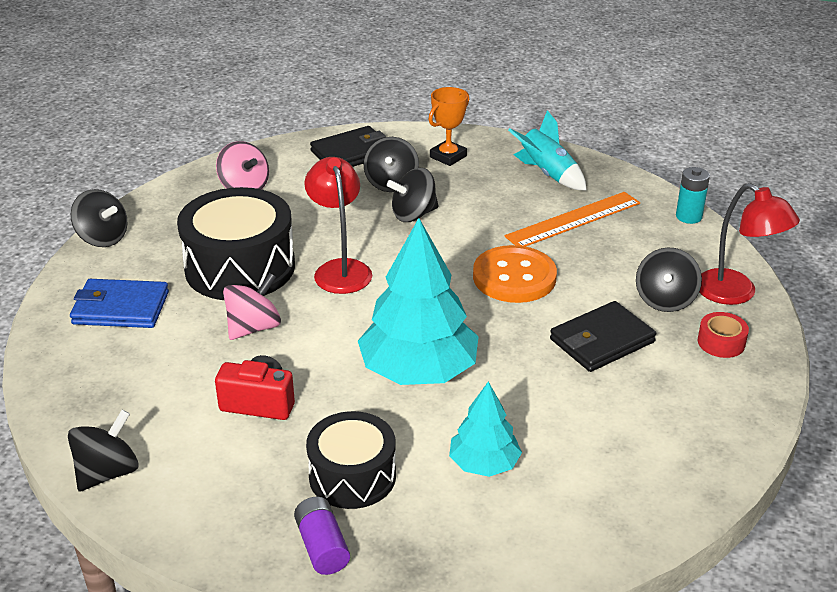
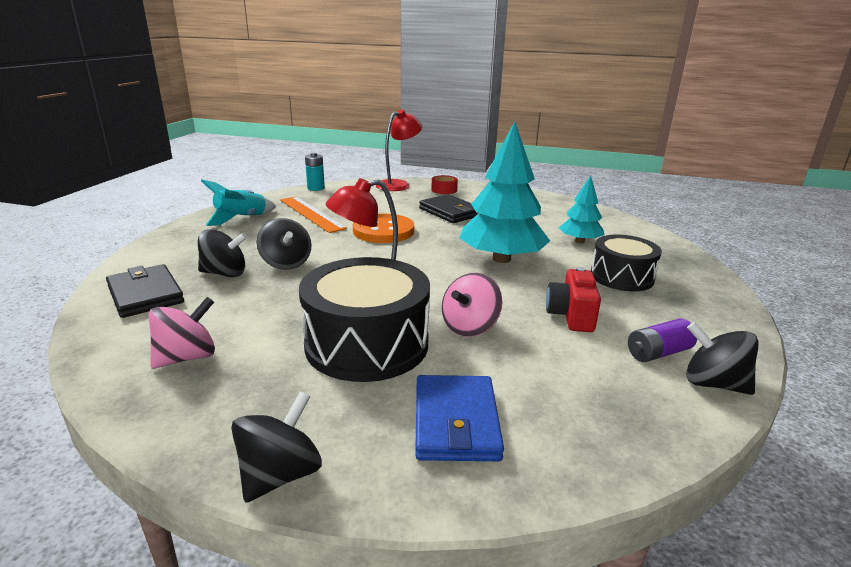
camera: 95 degrees left, 10 degrees down
pink spinning top [223,273,281,340] -> pink spinning top turned 90 degrees counterclockwise [442,273,503,337]
purple battery [294,497,350,575] -> purple battery moved to [628,319,697,362]
orange trophy [428,87,469,166] -> none
black spinning top [636,247,702,312] -> none

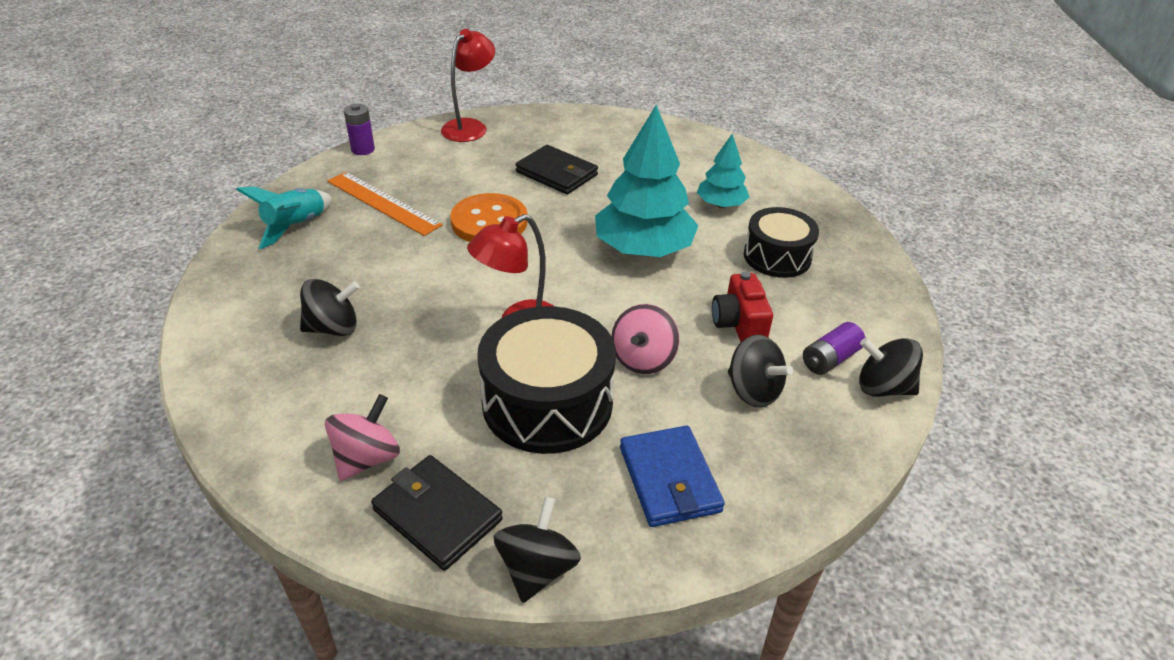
camera: 15 degrees left, 15 degrees up
black wallet [106,264,184,318] -> black wallet moved to [371,455,503,571]
black spinning top [257,218,312,270] -> black spinning top moved to [728,334,793,408]
turquoise battery [305,153,325,191] -> purple battery [344,104,375,155]
red tape [431,175,458,194] -> none

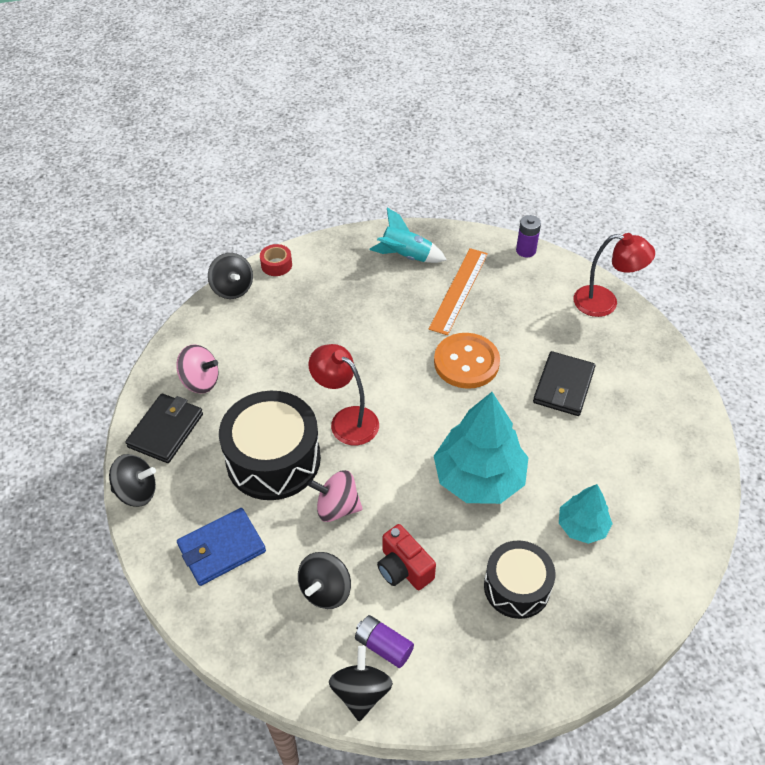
camera: 75 degrees right, 10 degrees up
black spinning top [300,279,359,336] -> black spinning top moved to [208,253,253,299]
red camera [712,271,773,342] -> red camera turned 105 degrees counterclockwise [377,524,436,590]
none -> red tape [260,244,292,276]

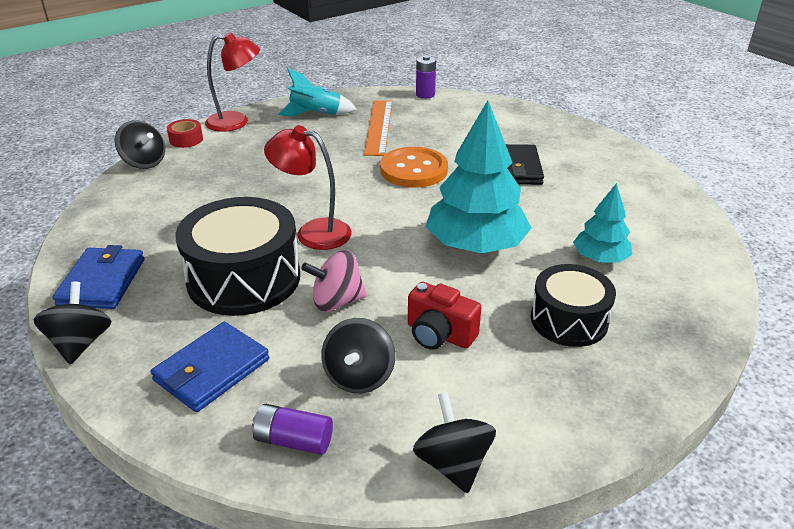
camera: 20 degrees left, 15 degrees down
black spinning top [109,454,156,507] -> black spinning top turned 75 degrees counterclockwise [33,282,111,365]
black wallet [125,394,203,463] -> blue wallet [53,245,144,309]
pink spinning top [176,344,218,394] -> none
purple battery [355,615,414,668] -> purple battery moved to [252,404,333,455]
red lamp [574,233,655,317] -> red lamp moved to [205,32,260,132]

